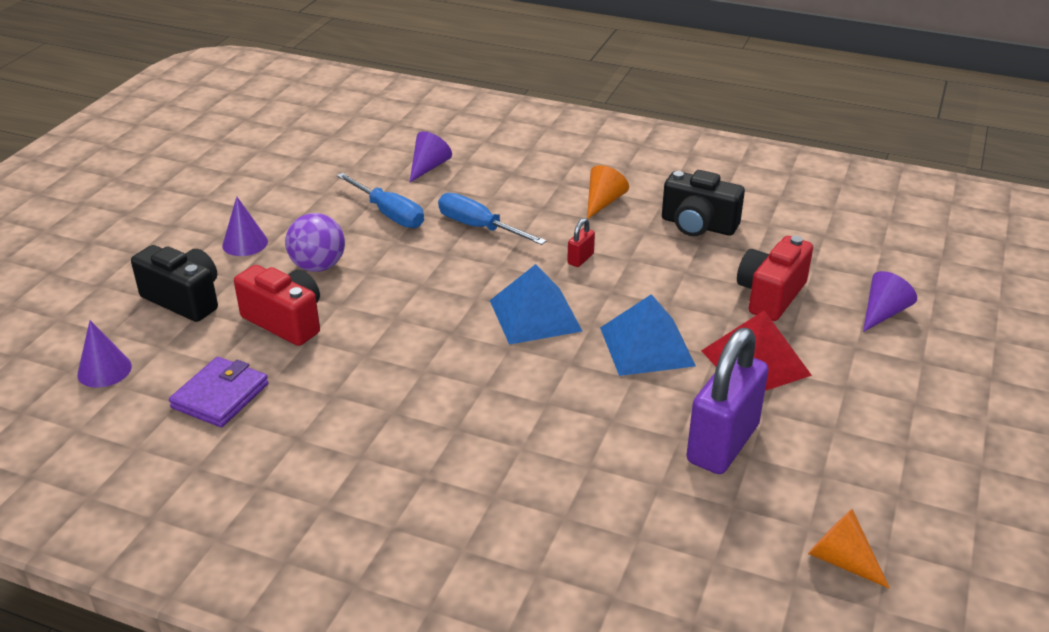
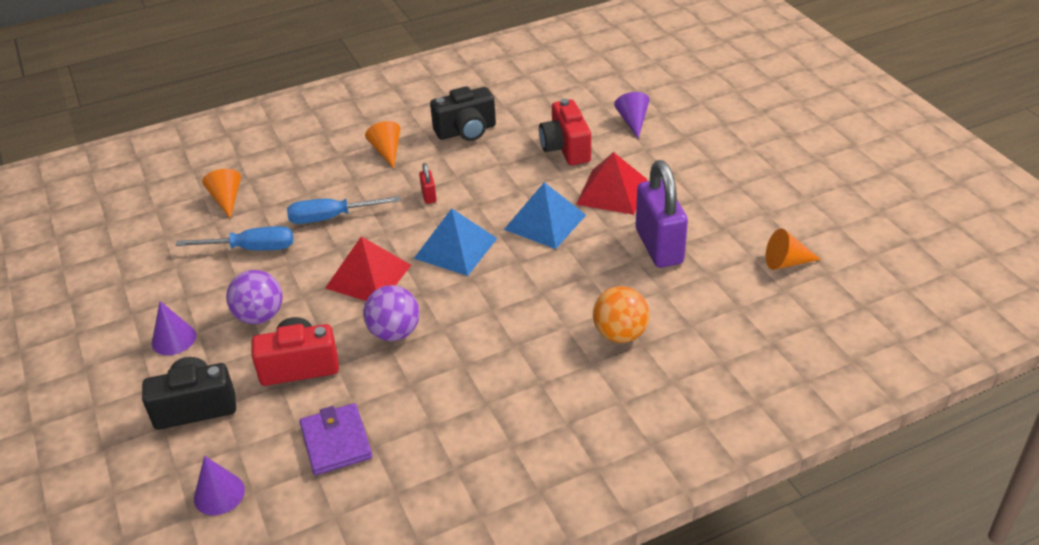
camera: 45 degrees left, 5 degrees up
purple cone [410,131,452,182] -> orange cone [202,169,241,218]
none -> red pyramid [325,236,411,301]
none -> purple ball [363,285,420,341]
none -> orange ball [593,286,650,343]

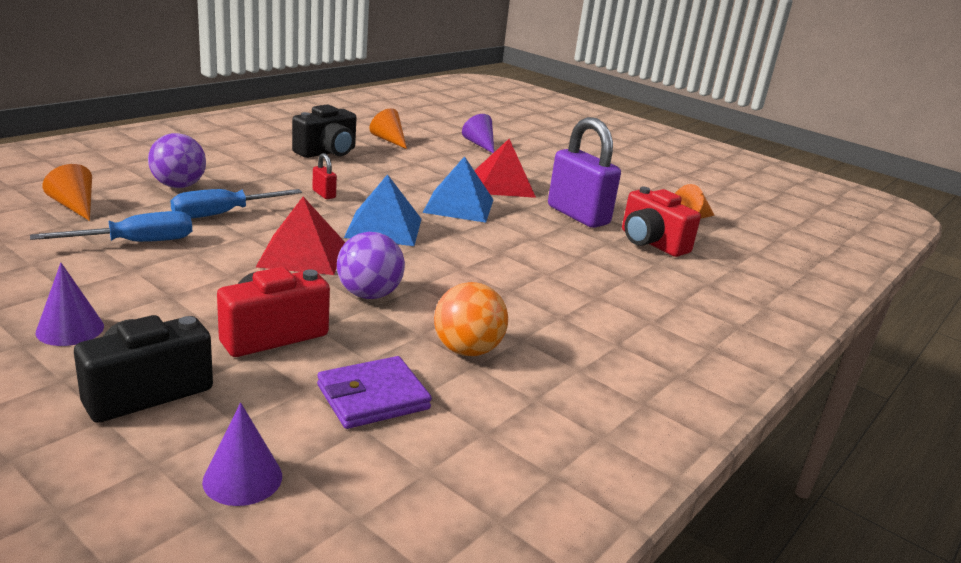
camera: 30 degrees left, 15 degrees down
purple ball [226,270,283,324] -> purple ball moved to [148,133,206,188]
purple wallet [299,403,372,475] -> purple wallet turned 75 degrees counterclockwise [317,356,432,429]
orange cone [365,121,400,168] -> orange cone moved to [369,108,407,149]
red camera [539,99,591,165] -> red camera moved to [622,187,701,257]
orange ball [593,286,650,343] -> orange ball moved to [434,282,508,356]

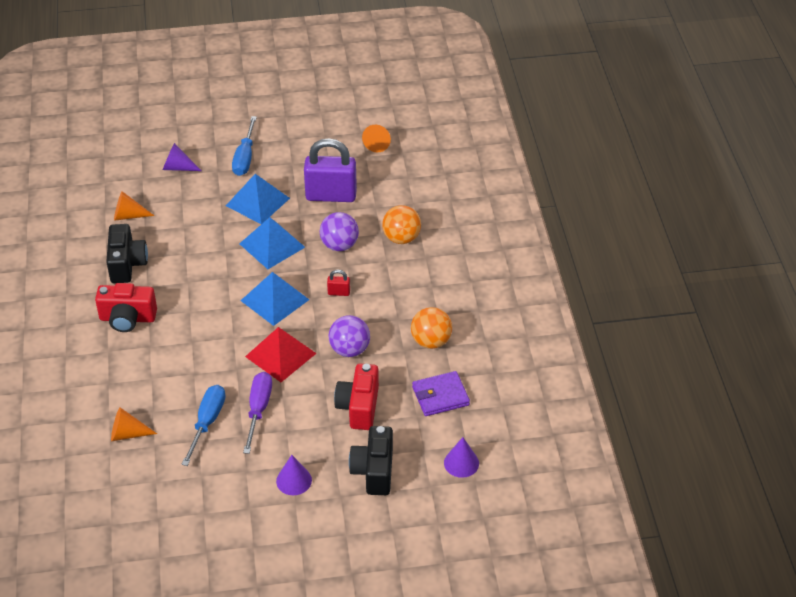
camera: 45 degrees left, 20 degrees up
purple ball [148,133,206,188] -> purple ball moved to [320,212,359,251]
blue screwdriver [170,189,302,219] -> blue screwdriver moved to [232,116,257,176]
red padlock [312,153,337,199] -> red padlock moved to [327,270,350,296]
purple wallet [317,356,432,429] -> purple wallet turned 60 degrees clockwise [412,371,470,416]
red pyramid [474,139,536,198] -> blue pyramid [226,174,290,224]
red camera [622,187,701,257] -> red camera moved to [95,283,157,332]
none -> purple screwdriver [243,372,272,454]
none -> orange ball [382,205,421,244]

